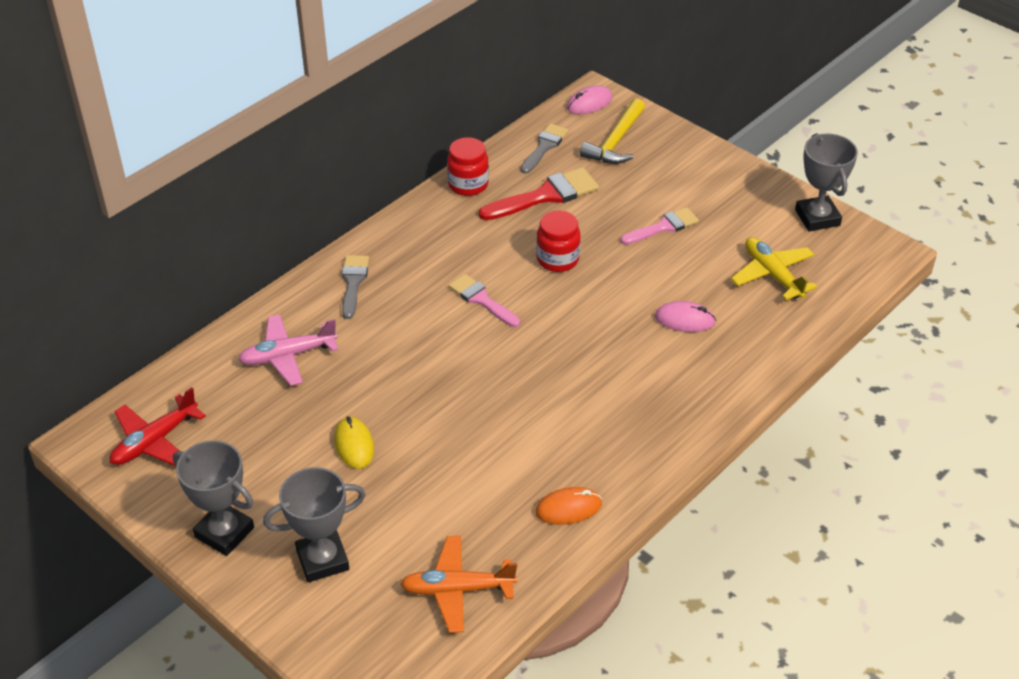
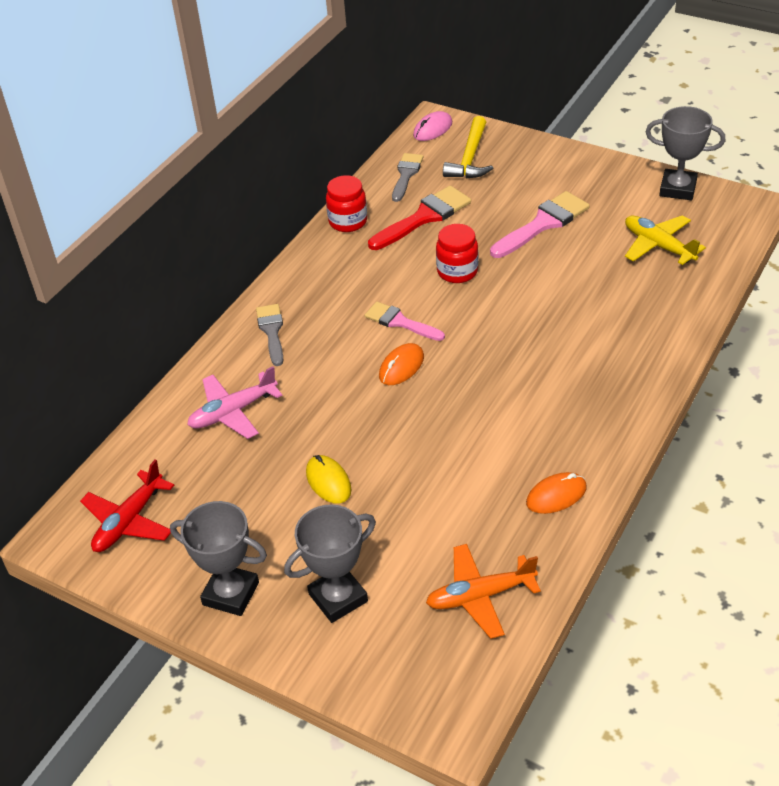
camera: 10 degrees left, 0 degrees up
pink brush [620,207,699,245] -> pink brush [490,191,590,258], size x1.52
pink mouse [655,301,716,332] -> none
grey trophy [795,133,858,231] -> grey trophy turned 45 degrees counterclockwise [646,106,725,200]
none -> orange mouse [379,343,424,385]

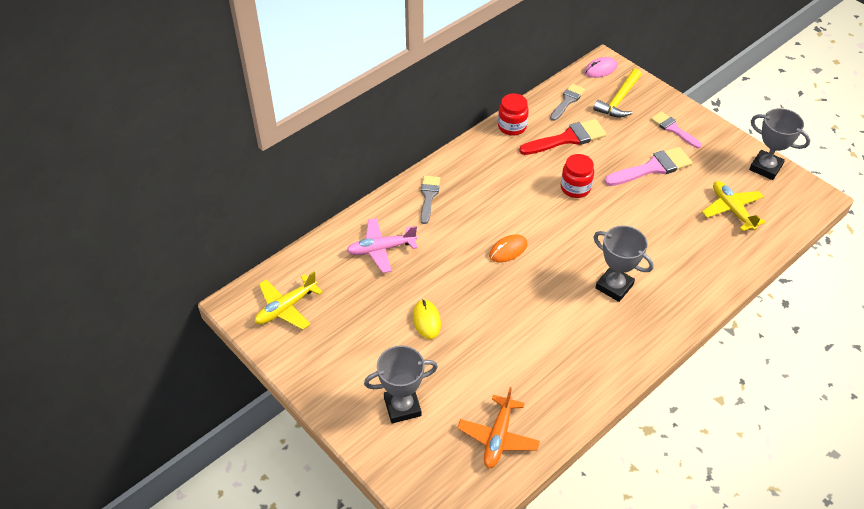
camera: 15 degrees right, 5 degrees up
red plane [80,460,174,552] -> yellow plane [255,272,323,330]
grey trophy [170,501,267,616] -> grey trophy moved to [593,225,654,302]
pink brush [365,302,445,341] -> pink brush moved to [651,111,702,148]
orange plane [426,544,541,639] -> orange plane turned 75 degrees counterclockwise [457,387,540,469]
orange mouse [526,472,587,514] -> none

